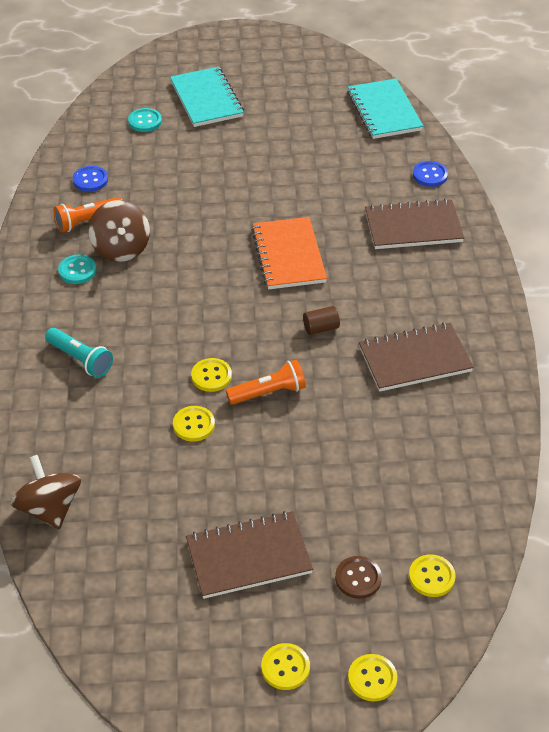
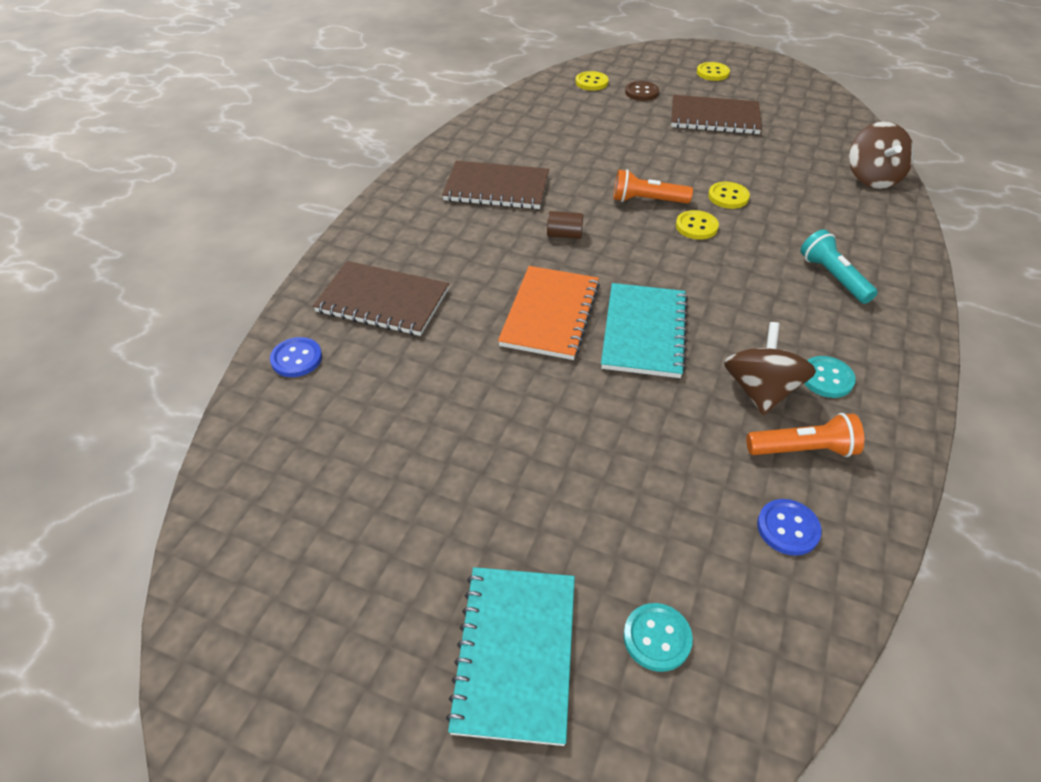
camera: 155 degrees left, 0 degrees up
turquoise notebook [347,79,423,139] -> turquoise notebook moved to [601,283,688,378]
yellow button [348,654,397,702] -> none

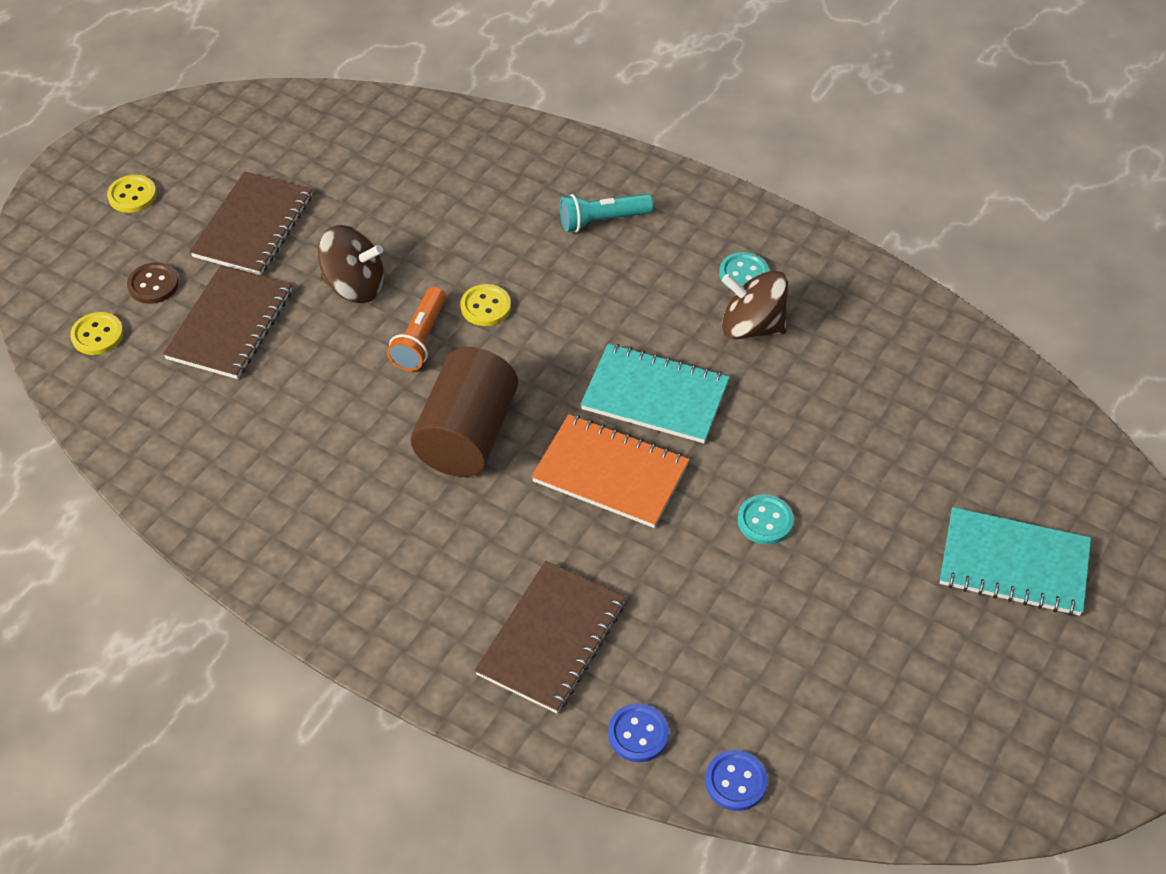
camera: 80 degrees left, 5 degrees up
brown notebook [442,161,549,209] -> brown notebook moved to [163,265,292,379]
brown cylinder [547,211,583,239] -> brown cylinder [411,347,518,477], size x2.46
turquoise button [623,603,693,672] -> turquoise button moved to [738,494,794,545]
yellow button [708,182,750,209] -> none
orange flashlight [746,413,864,457] -> none
blue button [757,499,822,556] -> blue button moved to [705,750,768,811]
brown spinning top [849,121,914,189] -> brown spinning top moved to [318,225,384,303]

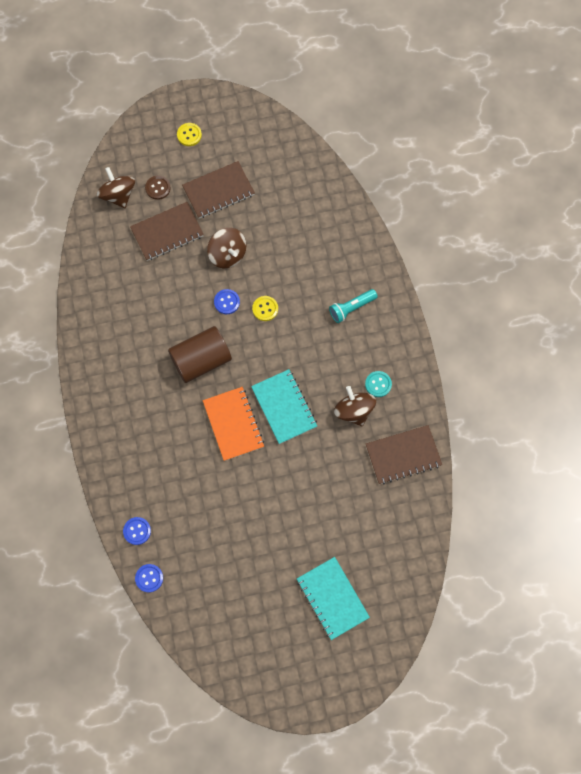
camera: 45 degrees right, 20 degrees up
yellow button [70,312,124,355] -> brown spinning top [97,167,135,208]
orange flashlight [387,287,446,371] -> blue button [214,289,240,314]
brown notebook [475,561,626,713] -> brown notebook moved to [366,425,442,485]
turquoise flashlight [560,194,653,232] -> turquoise flashlight turned 60 degrees counterclockwise [329,289,378,323]
turquoise button [738,494,794,545] -> none

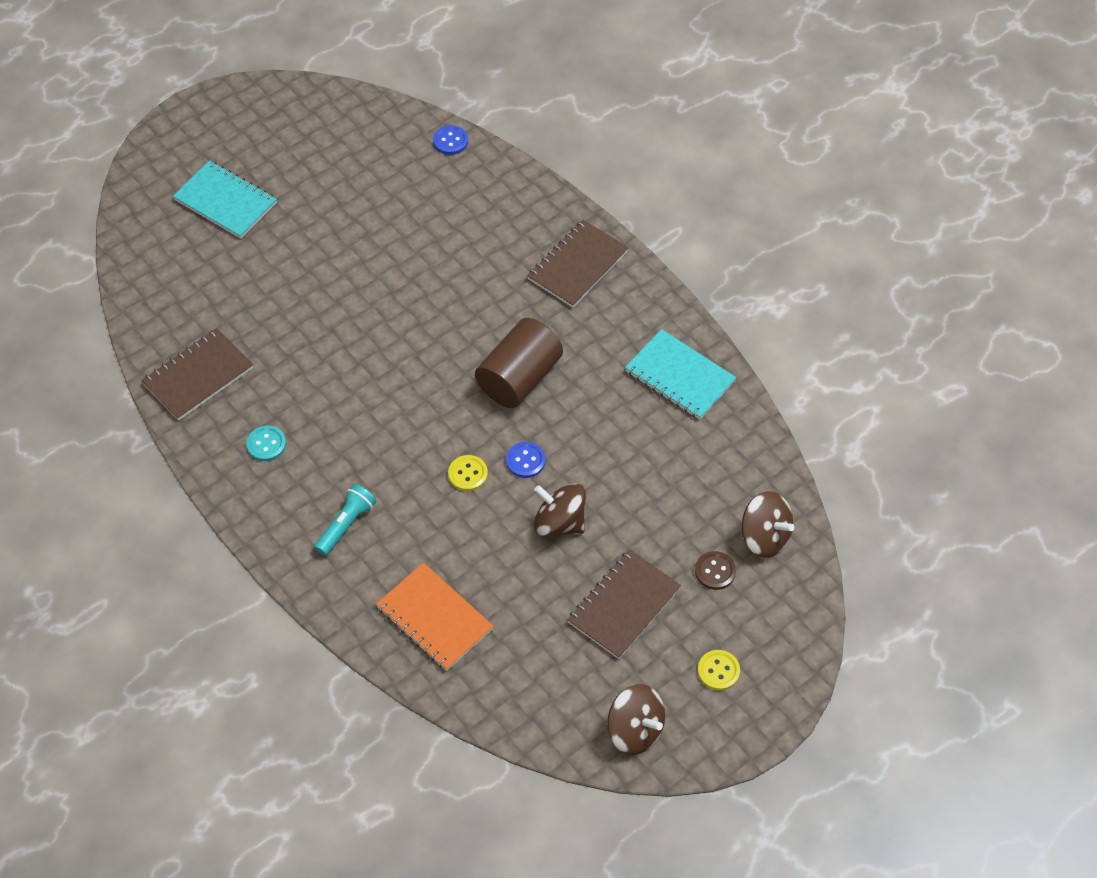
camera: 155 degrees right, 15 degrees down
blue button [123,517,151,545] -> none
brown notebook [130,202,204,261] -> brown notebook moved to [527,220,629,308]
orange notebook [203,387,264,461] -> orange notebook moved to [376,563,494,671]
turquoise notebook [251,369,317,444] -> turquoise notebook moved to [625,329,737,420]
brown spinning top [334,386,376,426] -> brown spinning top moved to [607,684,665,755]

